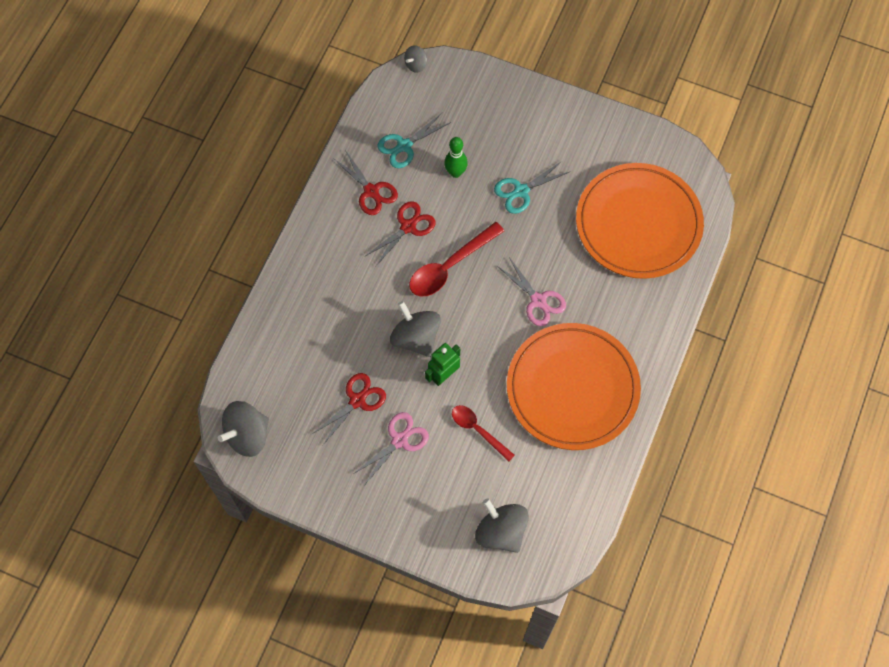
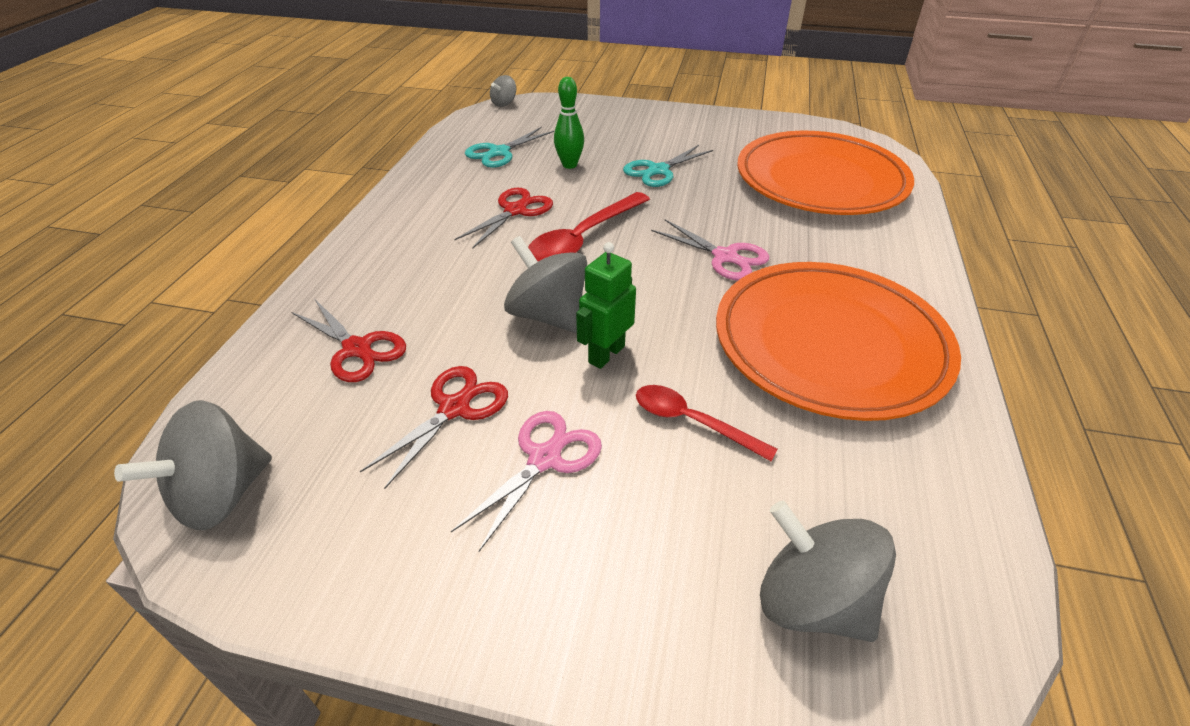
camera: 10 degrees left, 25 degrees down
red scissors [333,150,398,215] -> red scissors moved to [291,298,406,382]

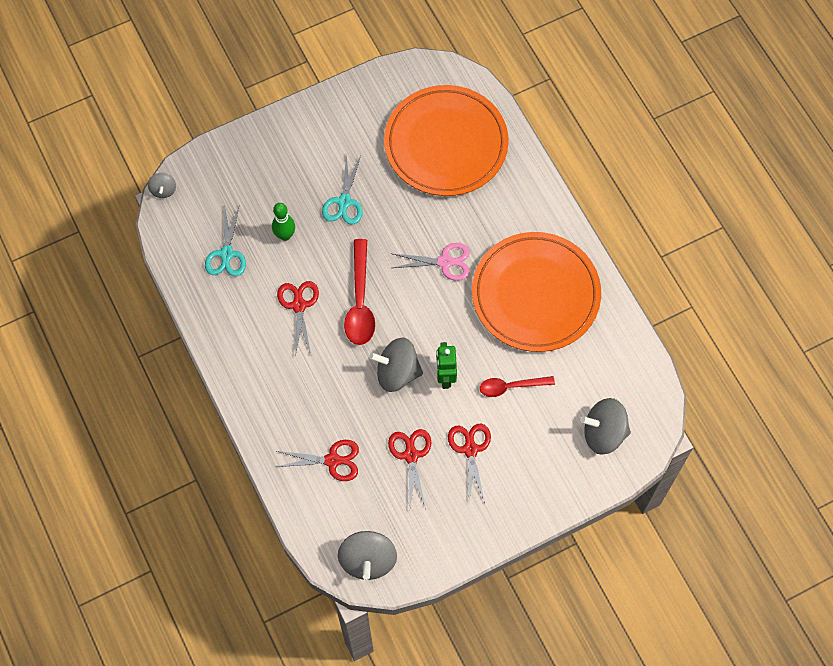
camera: 40 degrees left, 25 degrees up
pink scissors [451,411,602,552] -> red scissors [448,424,491,503]

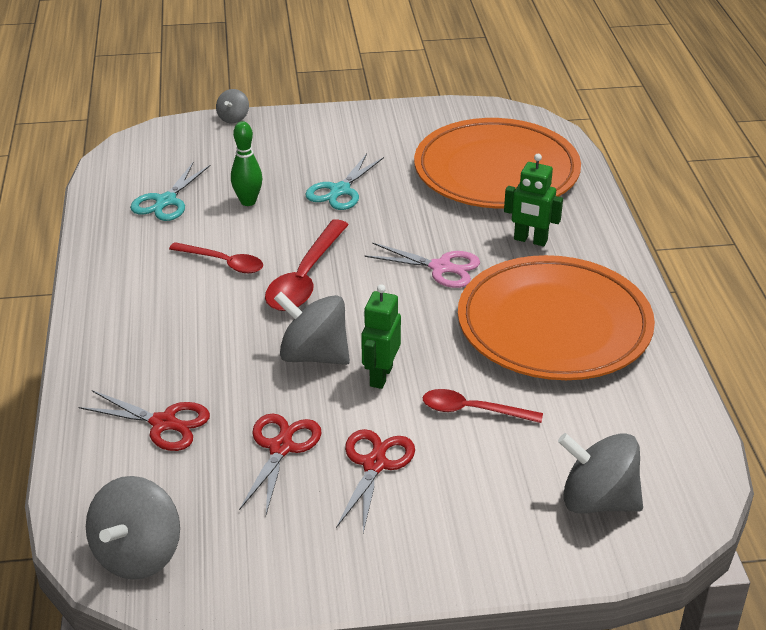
camera: 20 degrees right, 30 degrees down
grey spinning top [148,173,176,198] -> grey spinning top moved to [216,89,249,124]
red scissors [277,281,319,357] -> red spoon [169,242,263,273]
none -> green robot [504,154,563,246]

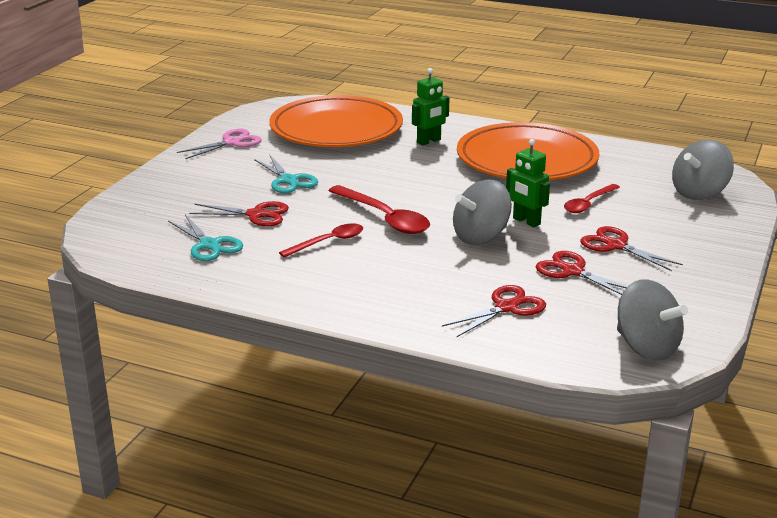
camera: 60 degrees left, 10 degrees down
grey spinning top [216,89,249,124] -> none
green bowling pin [231,121,262,206] -> red scissors [189,201,289,226]
pink scissors [364,242,480,288] -> pink scissors moved to [177,129,262,159]

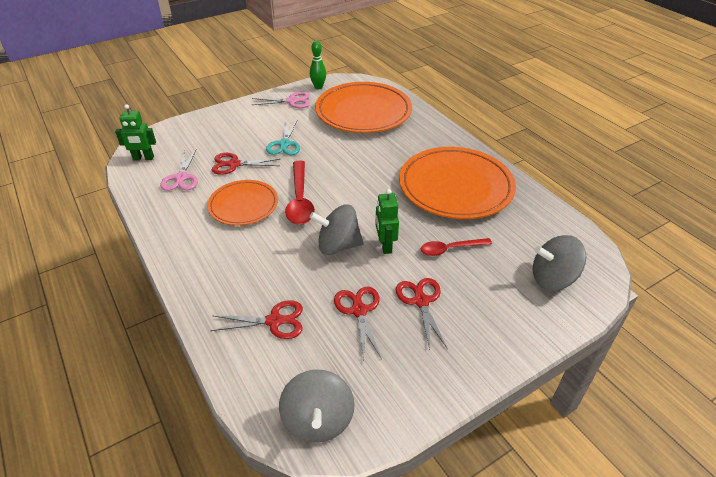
camera: 35 degrees right, 15 degrees up
turquoise scissors [168,215,243,261] -> pink scissors [160,148,198,191]
red scissors [189,201,289,226] -> red scissors turned 135 degrees clockwise [212,153,280,175]
red spoon [279,224,363,258] -> orange plate [207,180,278,226]
green robot [412,68,449,145] -> green robot moved to [115,104,156,161]
none -> green bowling pin [310,41,326,89]

